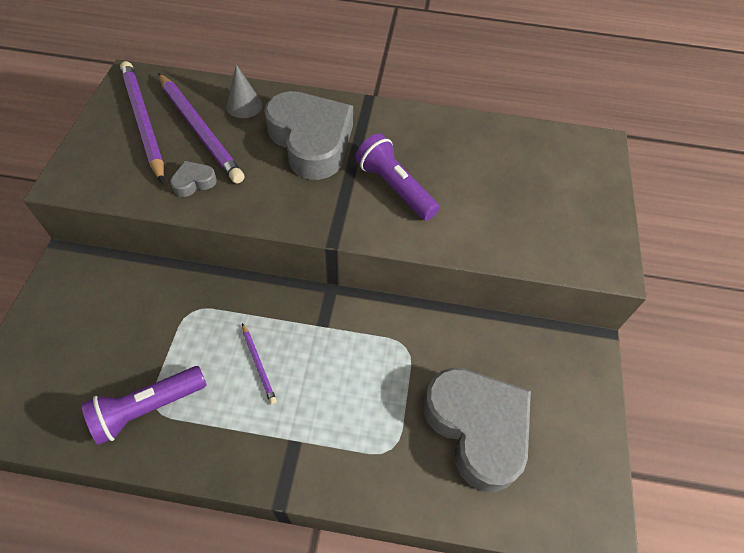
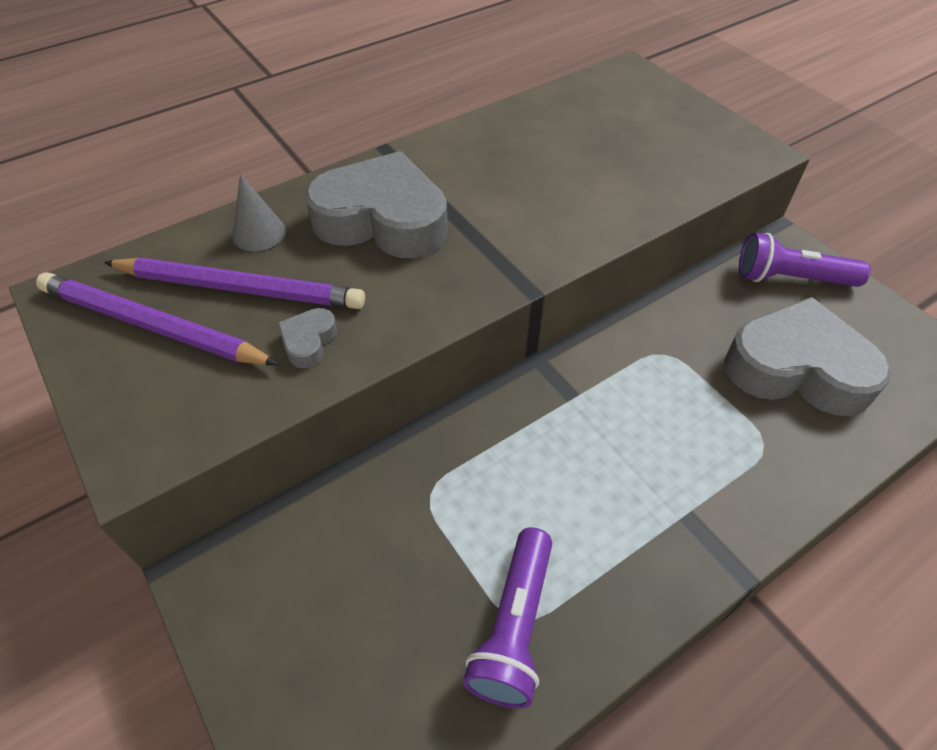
camera: 40 degrees left, 5 degrees down
purple pencil [242,323,277,405] -> none
purple flashlight [355,134,440,221] -> purple flashlight moved to [739,233,871,287]

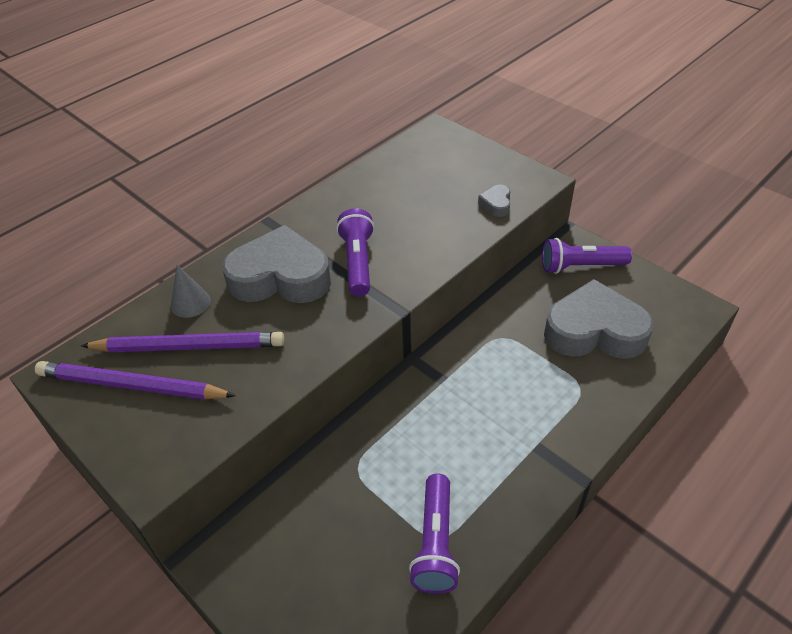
camera: 10 degrees left, 5 degrees down
grey heart [277,308,337,368] -> grey heart moved to [478,185,510,217]
none -> purple flashlight [336,209,375,296]

